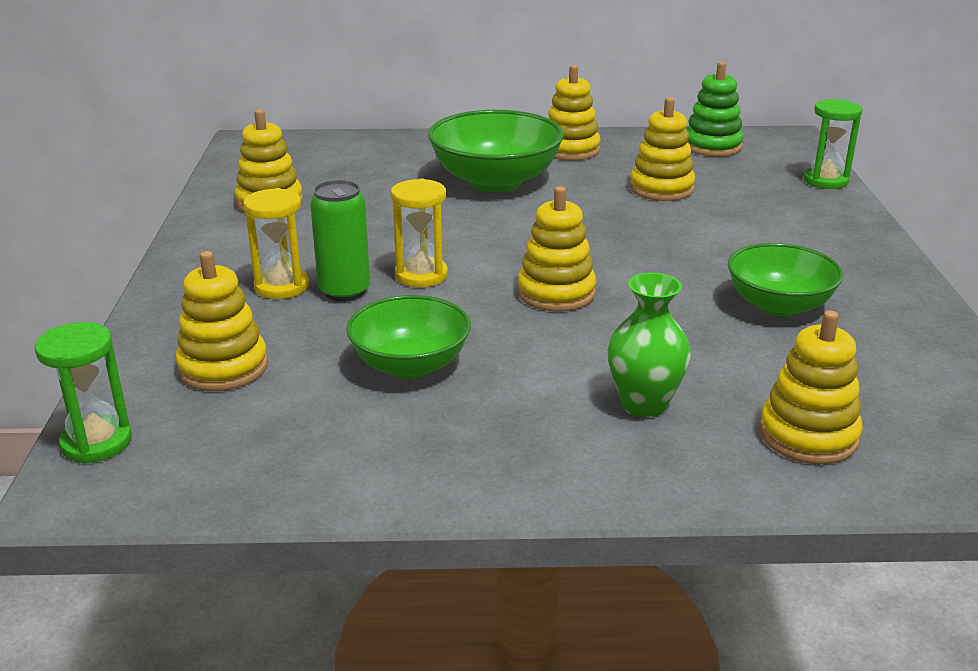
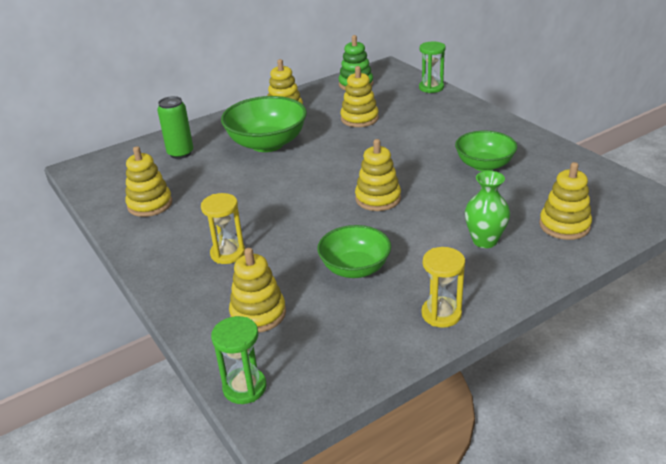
camera: 30 degrees left, 5 degrees up
green can [310,180,370,301] -> green can moved to [157,96,193,159]
yellow hourglass [391,179,448,287] -> yellow hourglass moved to [422,247,465,328]

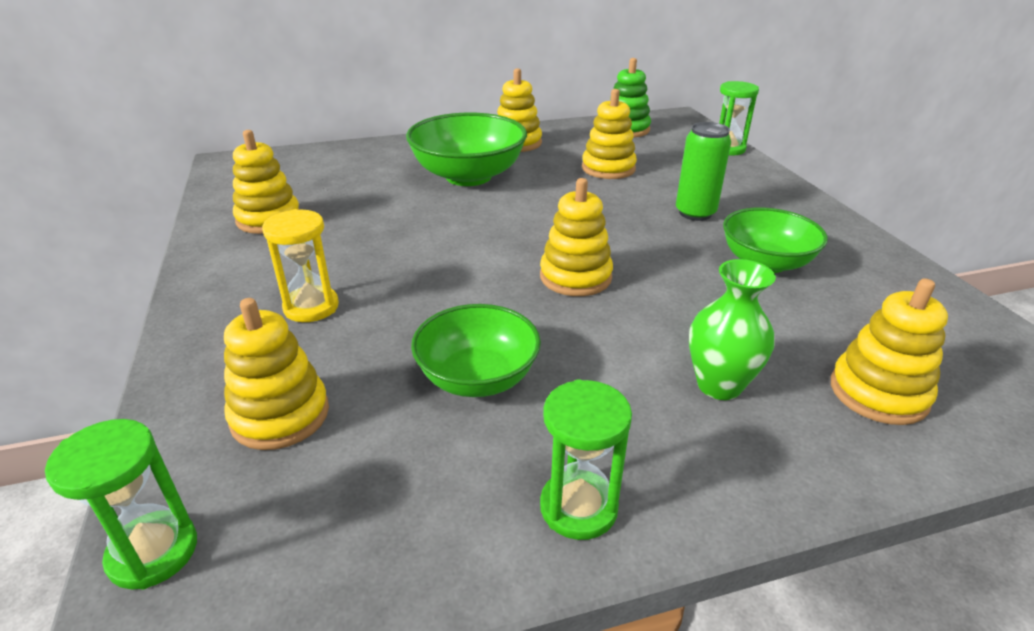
camera: 15 degrees right, 0 degrees up
green can [157,96,193,159] -> green can moved to [676,122,731,221]
yellow hourglass [422,247,465,328] -> green hourglass [540,379,632,540]

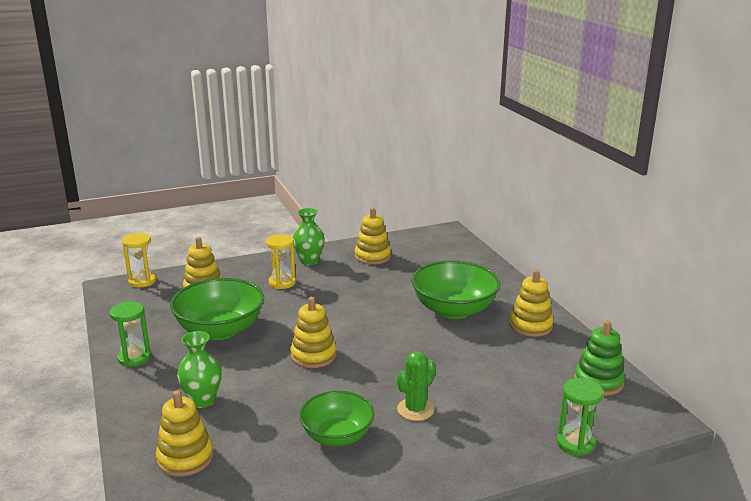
camera: 85 degrees right, 10 degrees down
green hourglass [45,419,197,590] -> yellow hourglass [122,233,156,288]
green bowl [411,304,541,397] -> green bowl [170,278,264,340], size x1.52
yellow stacking toy [582,89,637,179] -> none
green can [676,122,731,221] -> green cactus [397,351,436,421]
none -> green vase [293,208,325,265]

